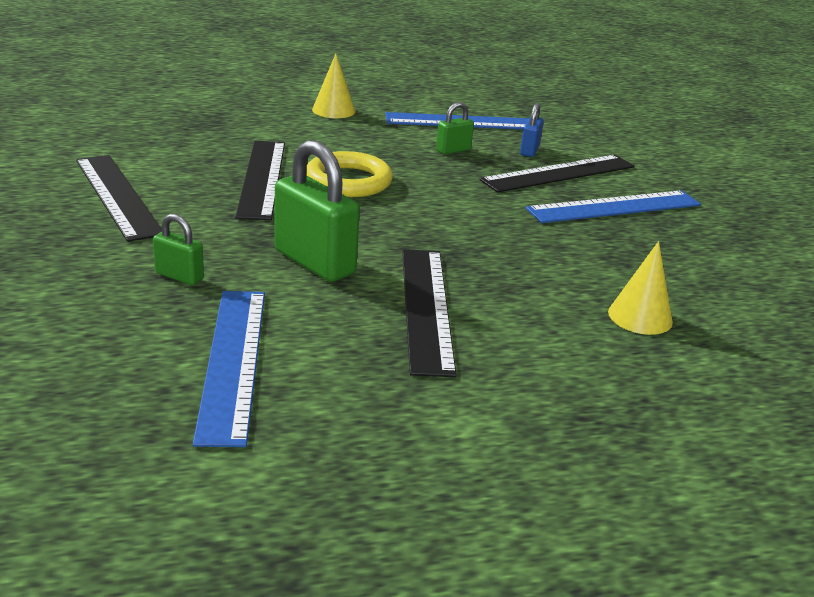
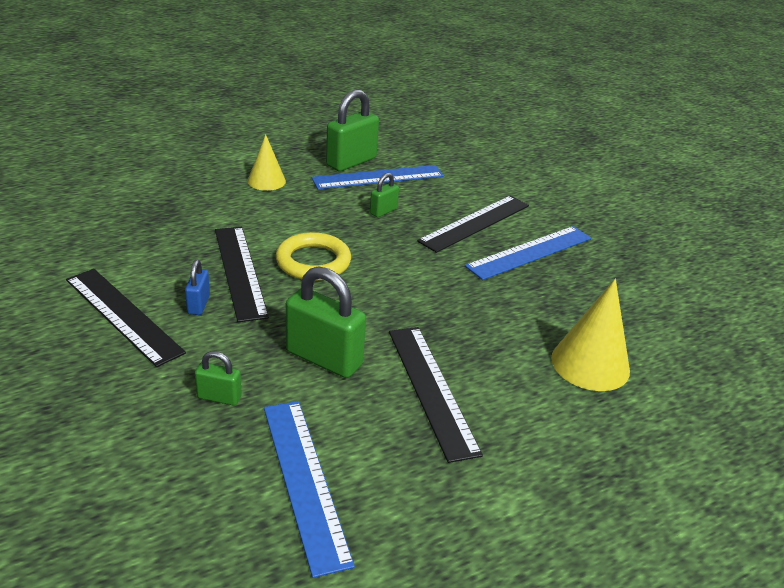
camera: 15 degrees left, 5 degrees up
blue padlock [520,103,544,157] -> blue padlock moved to [185,260,210,315]
yellow cone [608,241,673,335] -> yellow cone [551,279,630,391], size x1.56
none -> green padlock [326,89,379,171]

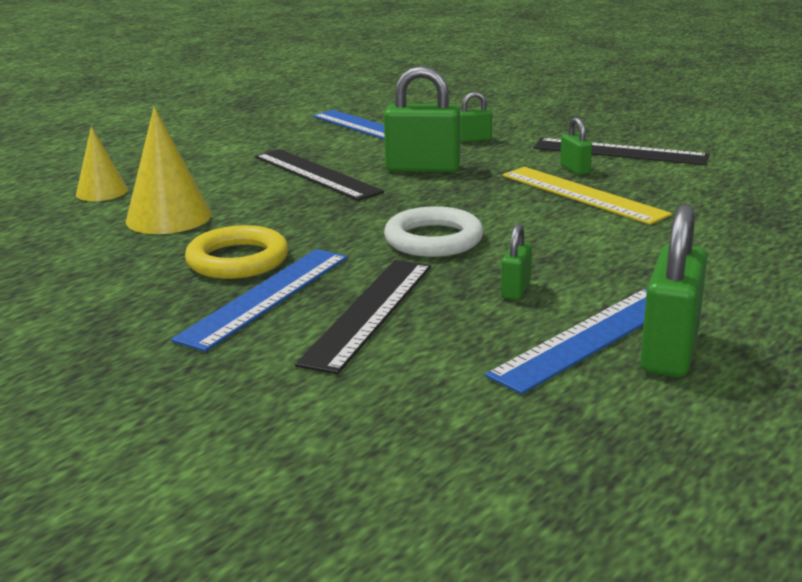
camera: 160 degrees right, 10 degrees down
blue padlock [185,260,210,315] -> green padlock [560,117,592,175]
black ruler [215,227,269,322] -> yellow ruler [503,167,672,225]
yellow cone [247,134,286,191] -> yellow cone moved to [76,126,128,201]
yellow ring [276,232,351,281] -> yellow ring moved to [185,225,288,279]
none -> white ring [384,206,483,257]

